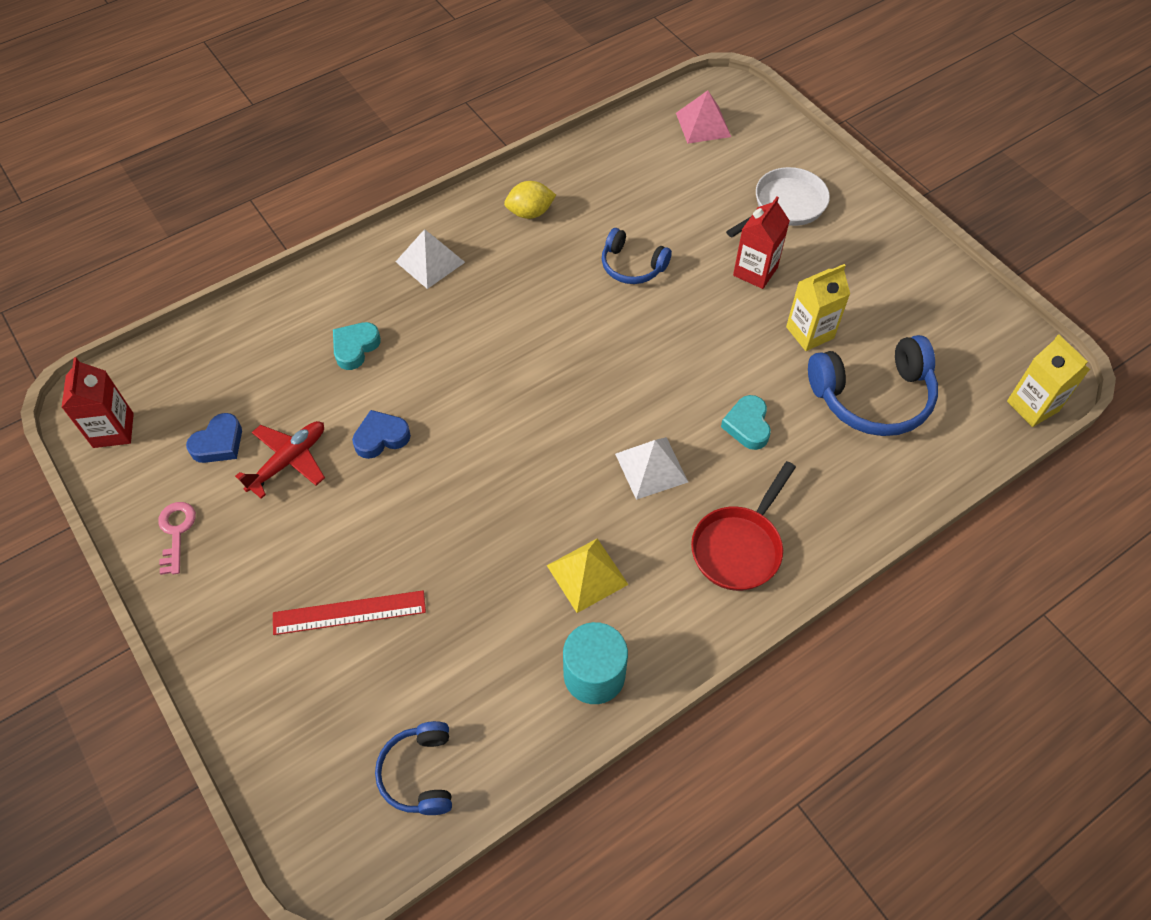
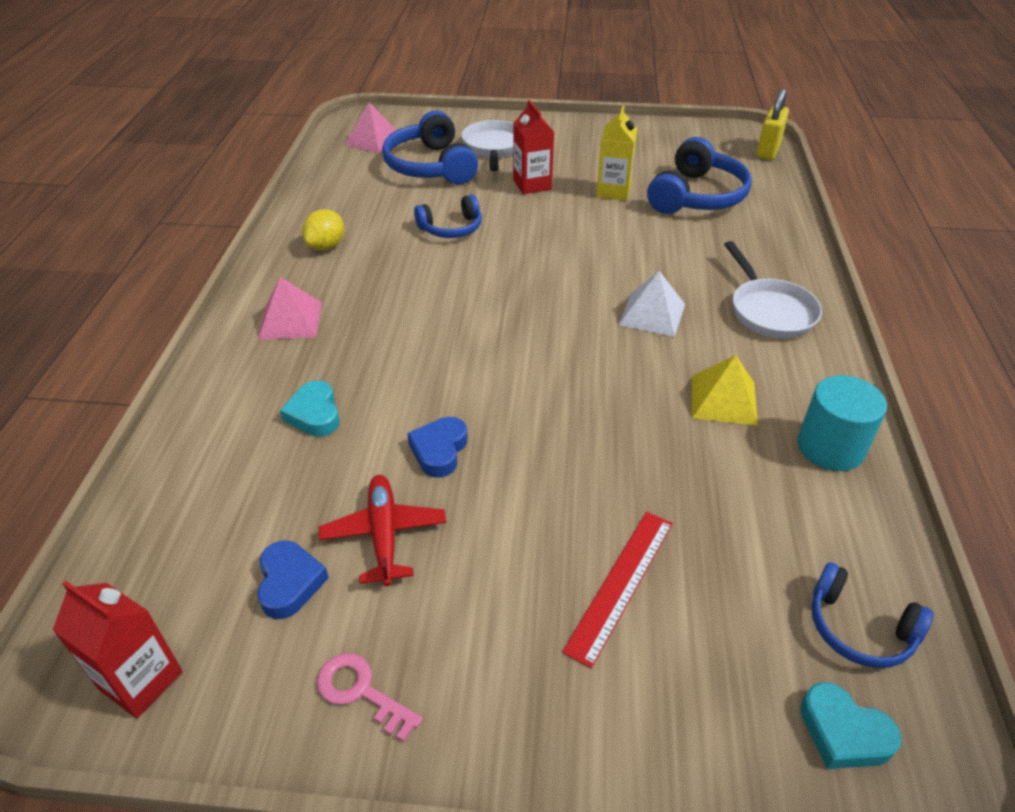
camera: 50 degrees left, 15 degrees down
white pyramid [395,229,465,289] -> pink pyramid [258,277,322,340]
red pan [691,461,796,591] -> white pan [724,241,822,338]
turquoise heart [721,395,771,450] -> turquoise heart moved to [800,682,901,769]
yellow carton [1007,334,1090,427] -> yellow padlock [756,88,789,160]
none -> blue headphones [382,111,478,184]

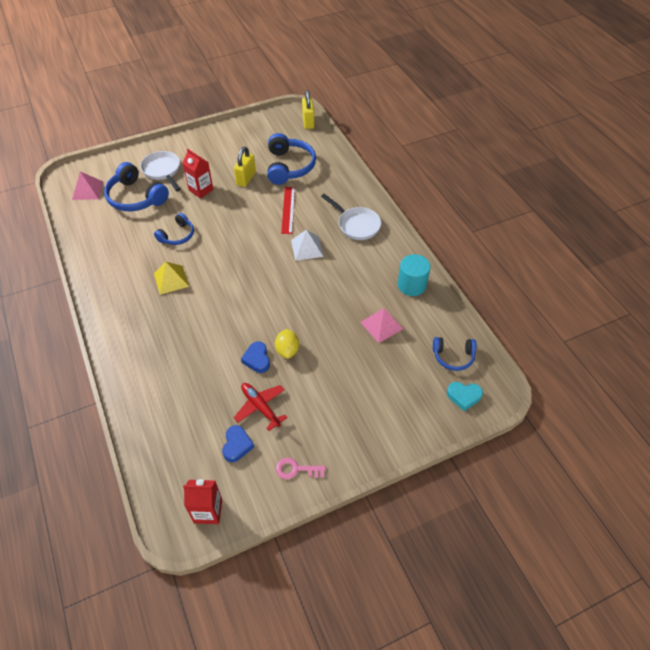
camera: 30 degrees left, 10 degrees up
blue heart [257,540,329,619] -> blue heart turned 45 degrees clockwise [222,425,254,462]
pink pyramid [258,277,322,340] -> pink pyramid moved to [360,308,403,343]
turquoise heart [280,380,340,437] -> none
yellow lemon [302,209,344,250] -> yellow lemon moved to [275,329,299,359]
red ruler [562,512,673,668] -> red ruler moved to [281,187,295,234]
yellow carton [596,106,637,201] -> yellow padlock [234,146,256,187]
yellow pyramid [692,355,758,426] -> yellow pyramid moved to [154,262,189,295]

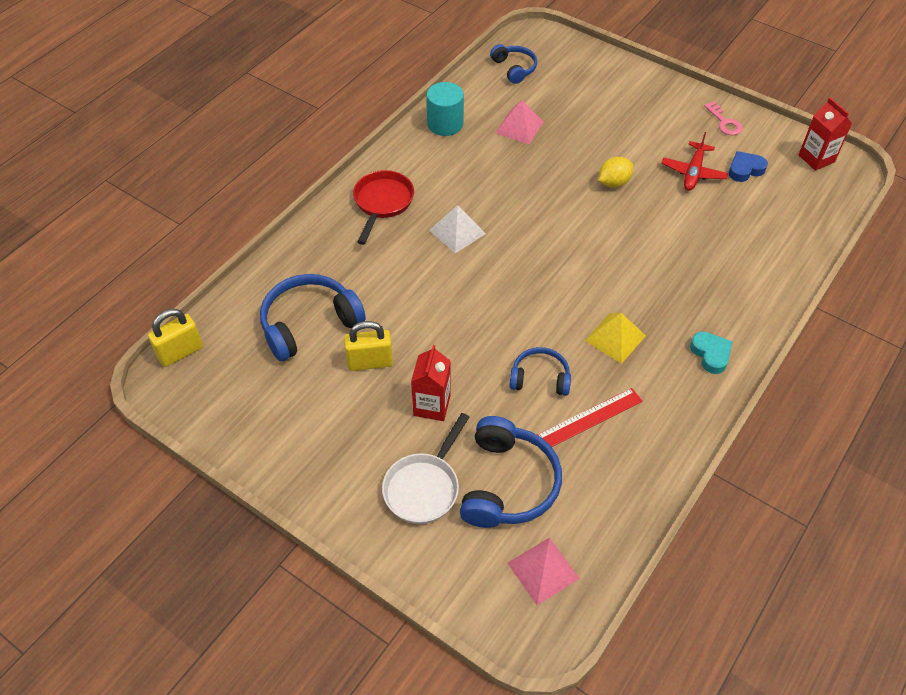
camera: 120 degrees left, 0 degrees up
blue heart [241,341,270,373] -> none
red ruler [281,187,295,234] -> red ruler moved to [537,388,642,447]
white pan [321,194,381,240] -> red pan [353,170,414,245]
turquoise heart [447,382,483,411] -> turquoise heart moved to [690,332,732,374]

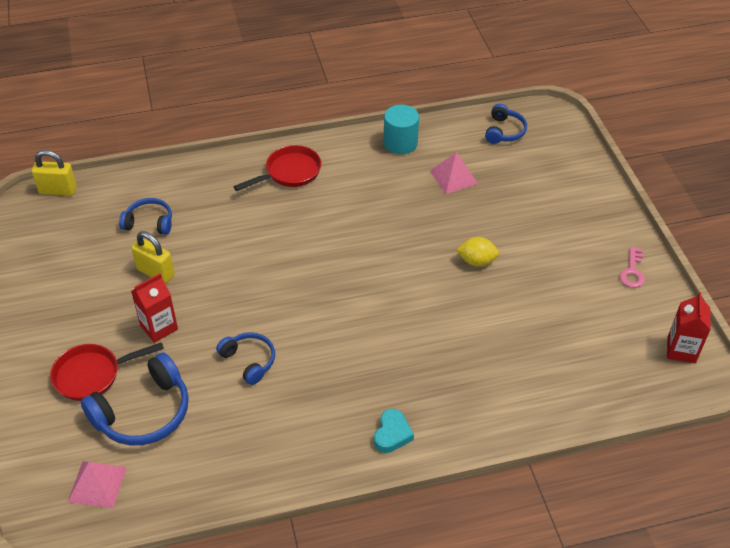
camera: 40 degrees right, 5 degrees down
blue headphones [260,274,366,361] -> blue headphones [119,198,172,235], size x0.59
white pan [382,413,469,524] -> red pan [50,342,164,401]
white pyramid [429,205,486,253] -> none
red ruler [537,388,642,447] -> none
yellow pyramid [585,313,646,364] -> none
red plane [662,132,728,191] -> none
blue heart [729,151,768,182] -> none

